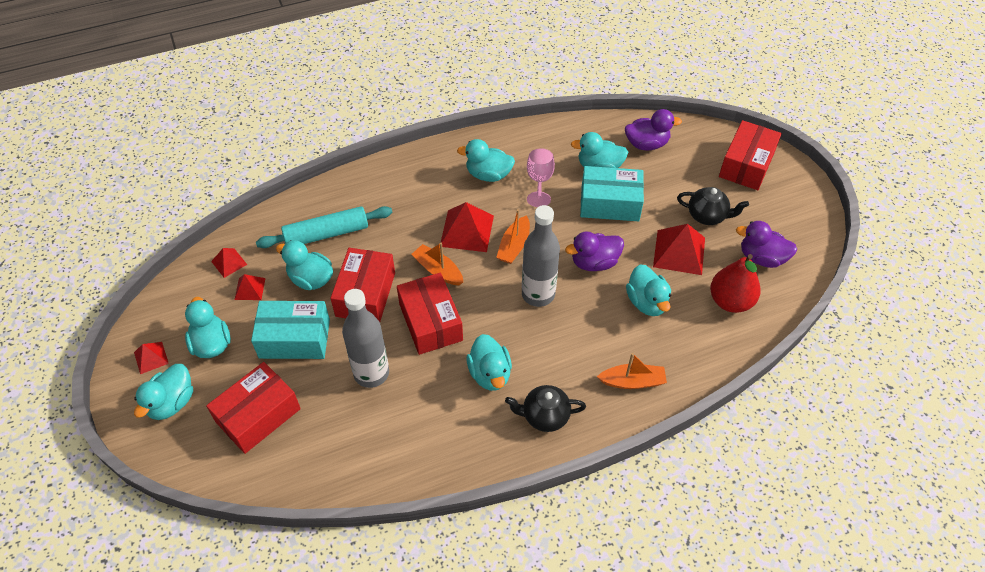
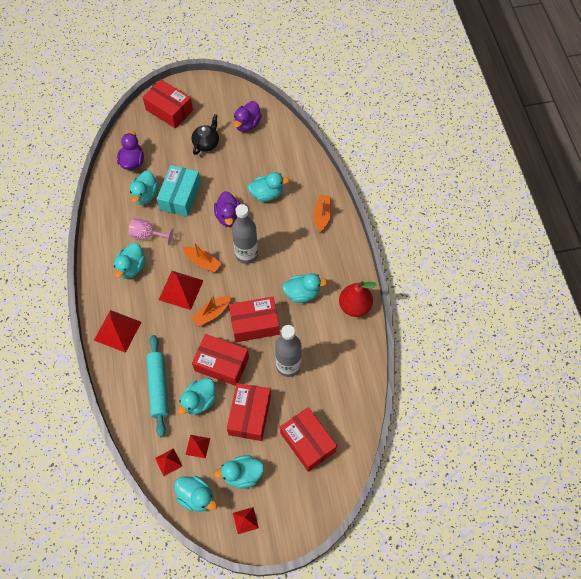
camera: 80 degrees left, 10 degrees up
turquoise duck [134,364,193,420] -> turquoise duck moved to [174,475,217,512]
turquoise box [251,301,330,359] -> red box [227,383,271,441]
black teapot [505,385,586,432] -> none
red pyramid [653,224,705,275] -> red pyramid moved to [94,310,141,353]
red pear [710,254,761,313] -> red pear moved to [339,281,377,317]

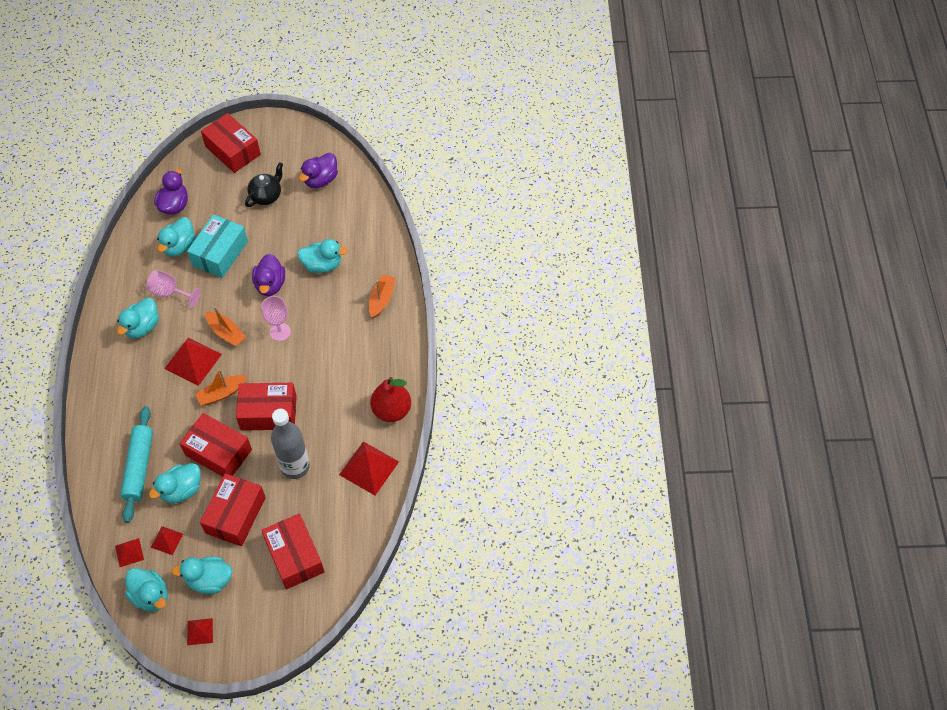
camera: 10 degrees right, 5 degrees down
red pyramid [94,310,141,353] -> red pyramid moved to [339,441,399,495]
grey bottle [232,204,258,264] -> pink goblet [262,296,291,341]
turquoise duck [282,273,327,303] -> none

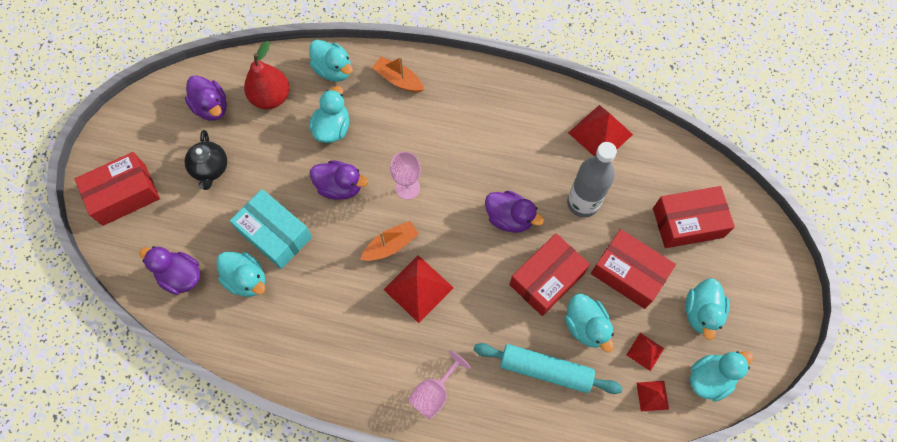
camera: 75 degrees left, 10 degrees up
turquoise duck [117,298,159,339] -> turquoise duck moved to [309,40,353,82]
pink goblet [146,270,201,308] -> pink goblet moved to [408,350,471,419]
red pyramid [187,618,213,645] -> none
orange boat [195,369,247,405] -> none
red box [236,383,297,431] -> purple duck [485,191,544,233]
black teapot [245,162,283,207] -> black teapot turned 150 degrees counterclockwise [184,130,227,190]
red pear [370,377,411,422] -> red pear moved to [244,41,289,109]

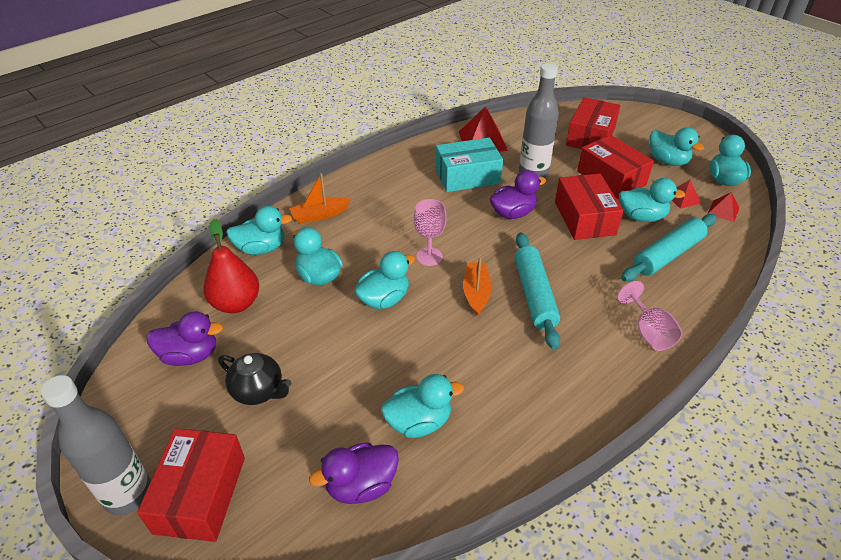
camera: 55 degrees left, 25 degrees down
turquoise box [230,189,312,269] -> turquoise box moved to [435,138,503,192]
purple duck [310,160,368,200] -> turquoise duck [354,251,415,309]
red pyramid [383,255,454,323] -> turquoise rolling pin [514,233,560,350]
red box [591,229,676,309] -> red box turned 75 degrees clockwise [577,135,654,199]
none -> grey bottle [41,375,151,515]

